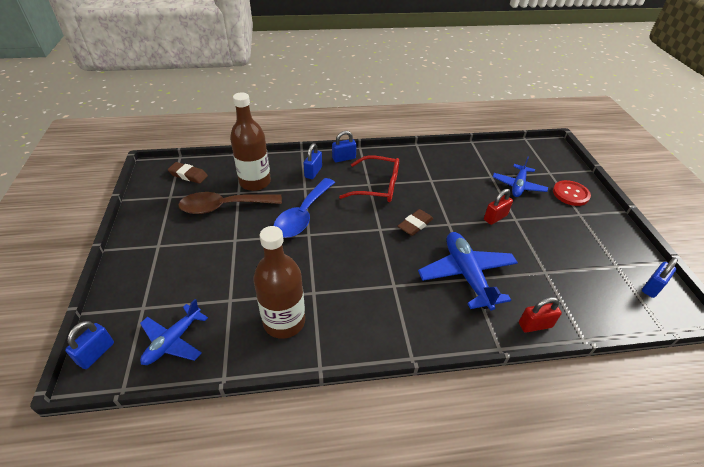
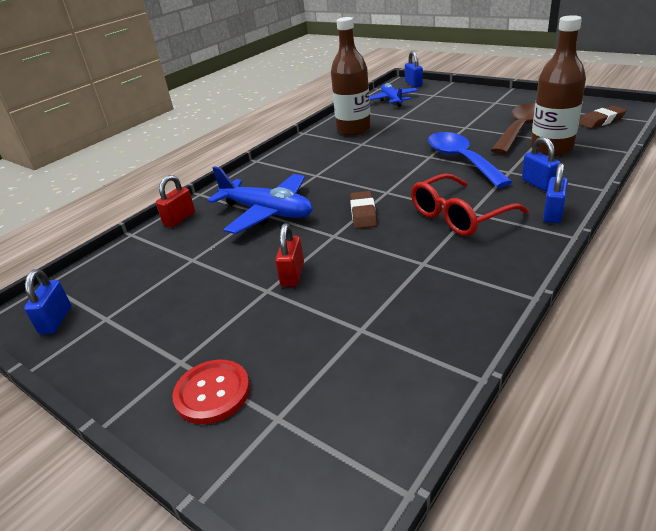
camera: 140 degrees right, 10 degrees down
blue plane [493,157,548,197] -> none

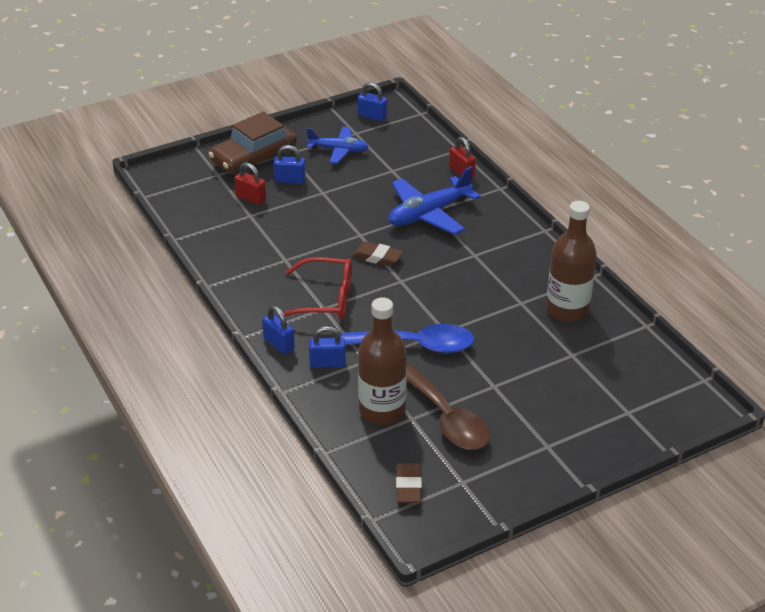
camera: 110 degrees right, 5 degrees up
red button [172,360,250,424] -> brown car [208,112,297,175]
red padlock [275,223,304,287] -> red padlock moved to [234,162,266,205]
blue plane [369,83,418,107] -> blue plane moved to [307,127,368,164]
blue padlock [405,51,423,87] -> blue padlock moved to [273,145,306,184]
red glasses [411,173,529,236] -> red glasses turned 105 degrees clockwise [277,257,352,319]

